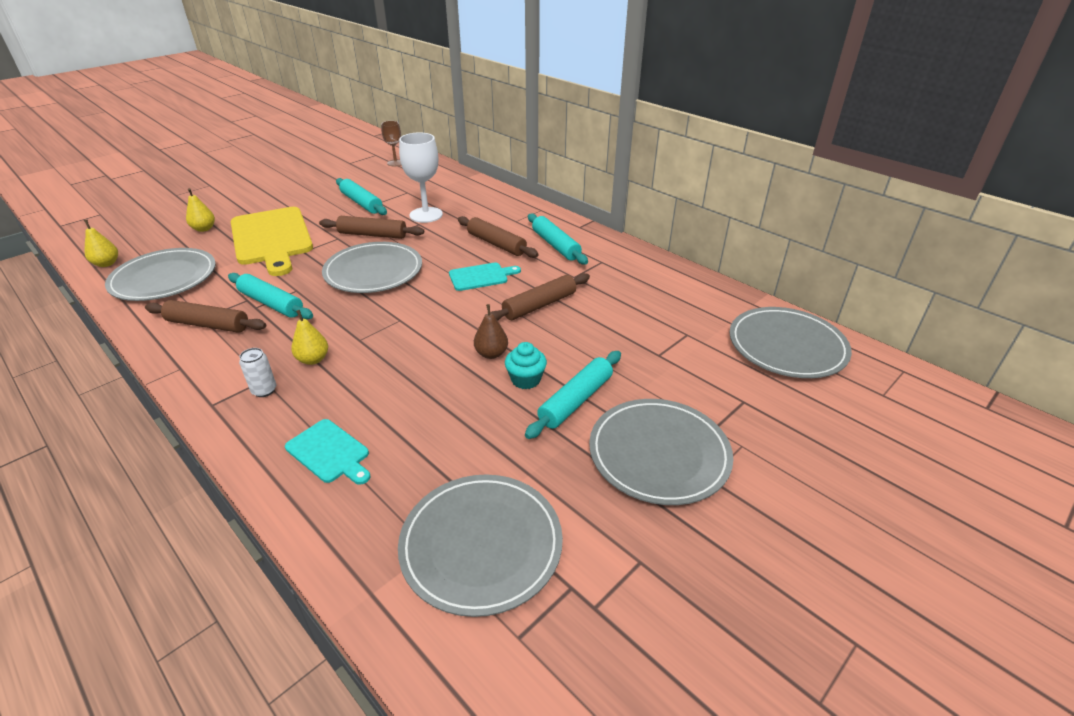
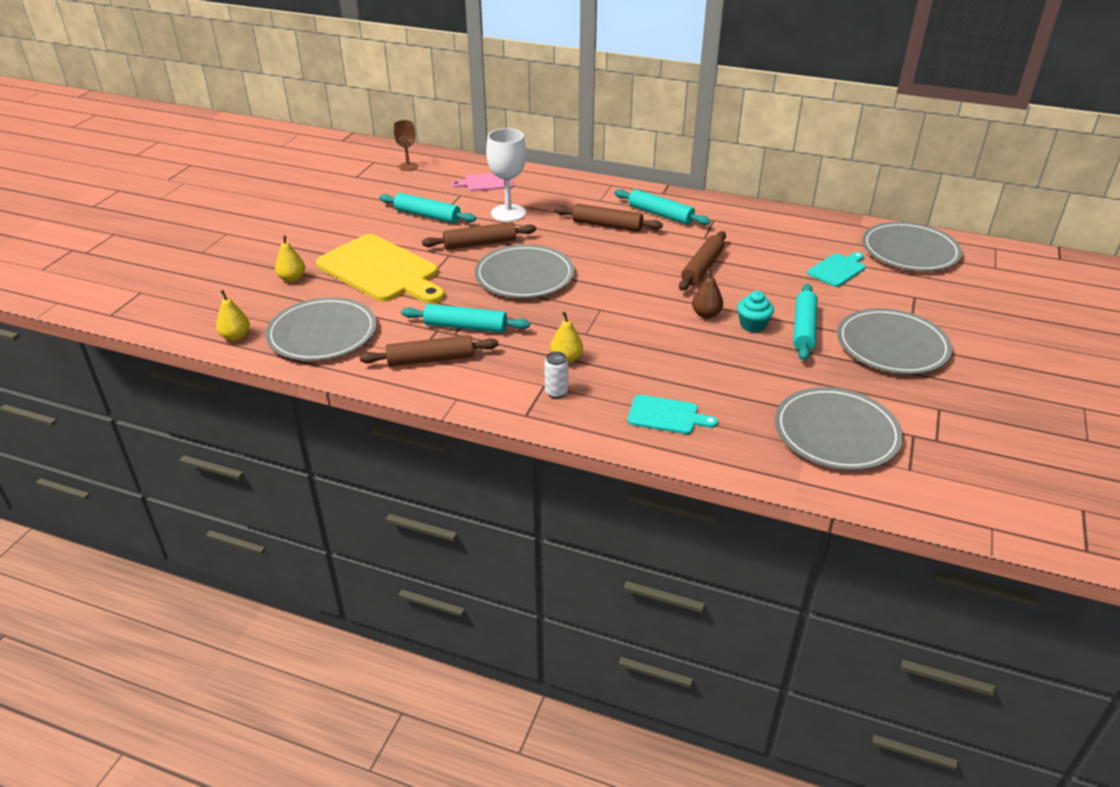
camera: 25 degrees left, 0 degrees up
turquoise cutting board [449,263,521,291] -> turquoise cutting board moved to [807,252,865,287]
none -> pink cutting board [451,173,513,191]

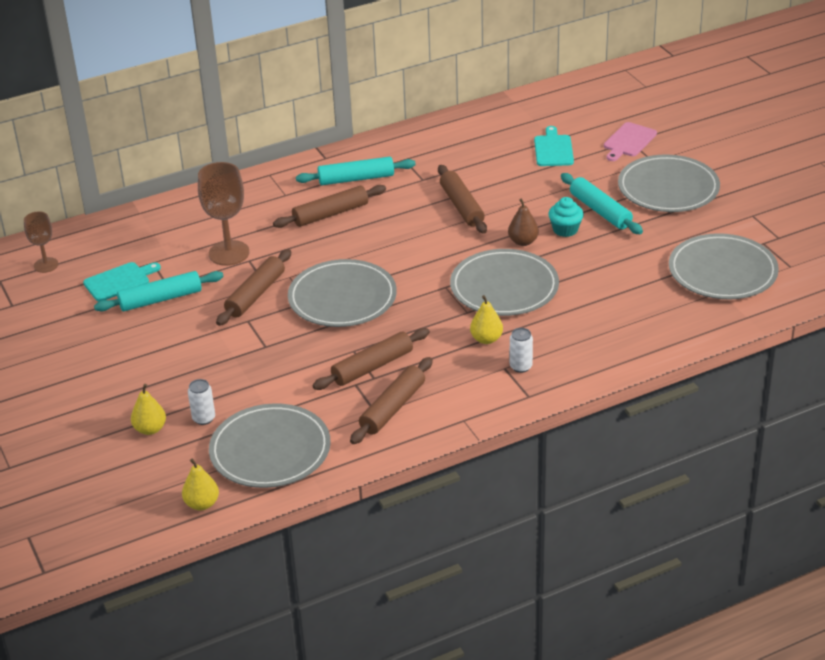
camera: 45 degrees left, 0 degrees up
yellow cutting board [316,234,445,304] -> none
turquoise rolling pin [401,304,530,333] -> brown rolling pin [312,328,430,390]
pink cutting board [451,173,513,191] -> pink cutting board moved to [604,122,657,161]
white goblet [486,128,526,222] -> brown goblet [198,162,249,266]
turquoise cutting board [627,395,718,434] -> turquoise cutting board moved to [83,262,161,302]
grey plate [862,222,962,271] -> grey plate moved to [450,249,559,316]
none -> white can [188,379,215,425]

